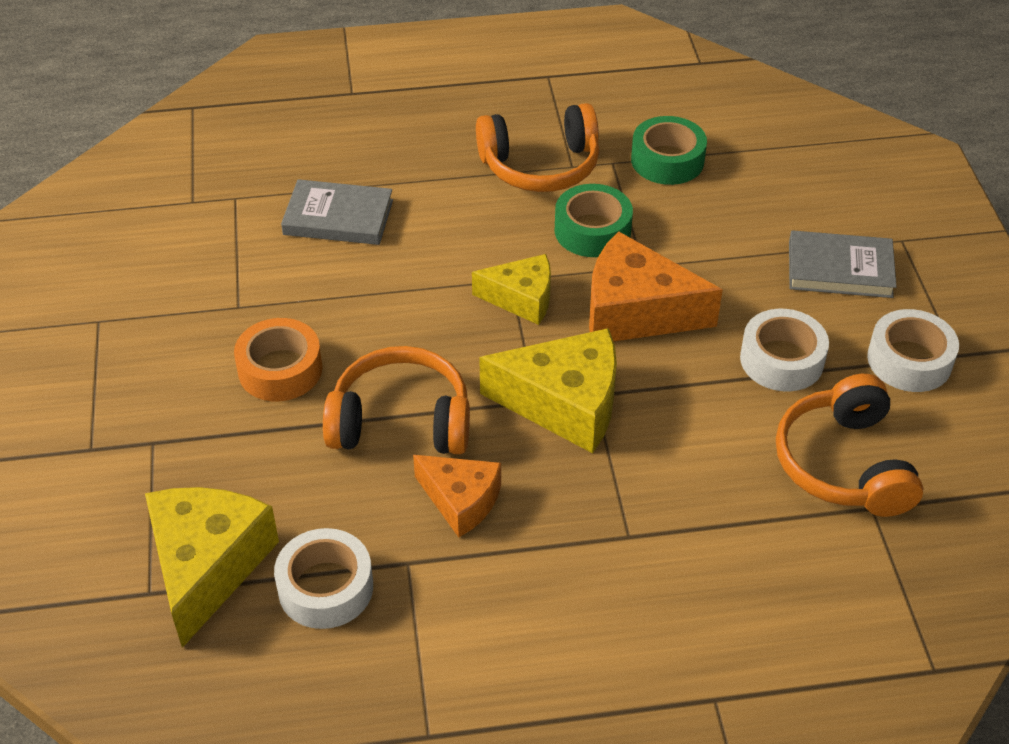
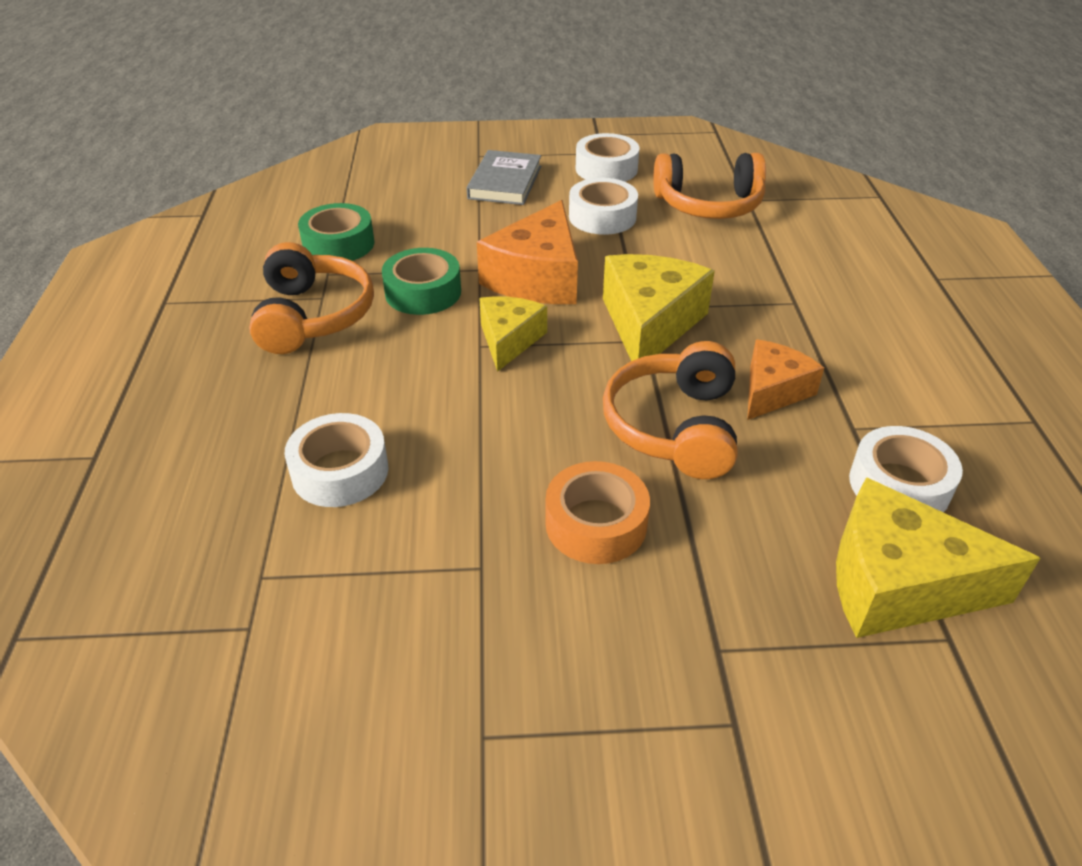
camera: 85 degrees left, 5 degrees down
grey book [281,179,393,245] -> white tape [285,413,388,507]

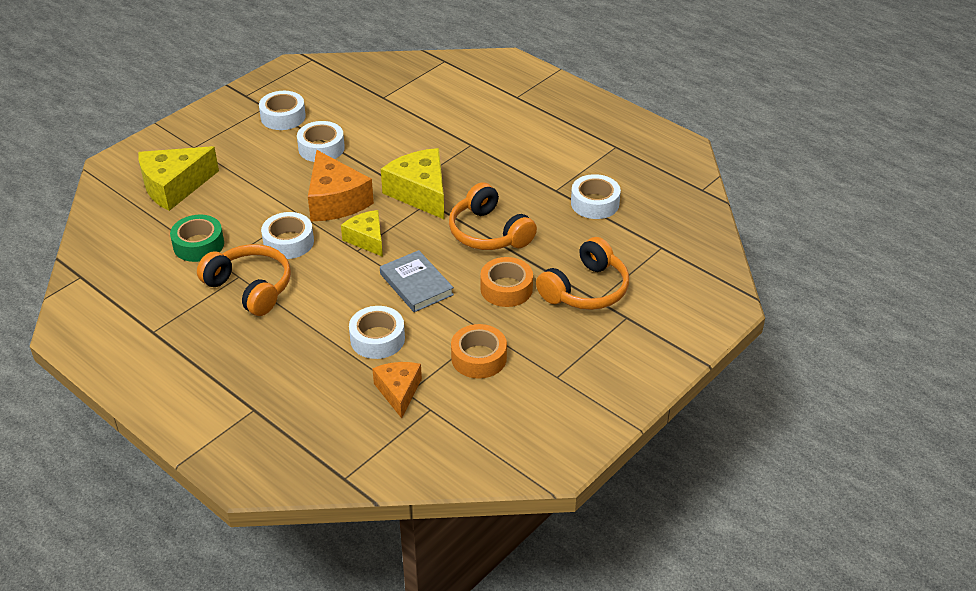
camera: 45 degrees left, 0 degrees up
green tape [382,248,461,315] -> white tape [261,212,314,259]
grey book [467,150,541,205] -> grey book moved to [380,250,454,312]
orange headphones [653,153,766,219] -> orange headphones moved to [536,237,629,310]
orange cheese [747,339,824,420] -> orange cheese moved to [372,362,422,418]
yellow cheese [836,477,1040,638] -> yellow cheese moved to [138,146,219,211]
none -> orange tape [451,324,507,379]

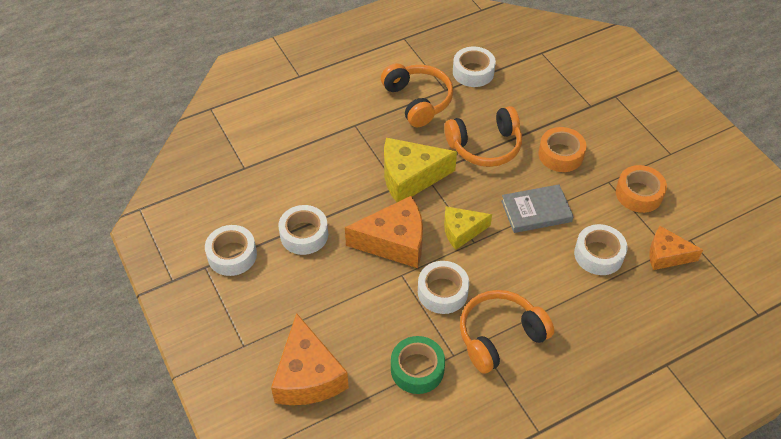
camera: 70 degrees left, 10 degrees up
yellow cheese [138,146,219,211] -> orange cheese [271,313,349,405]
orange headphones [536,237,629,310] -> orange headphones moved to [381,63,453,127]

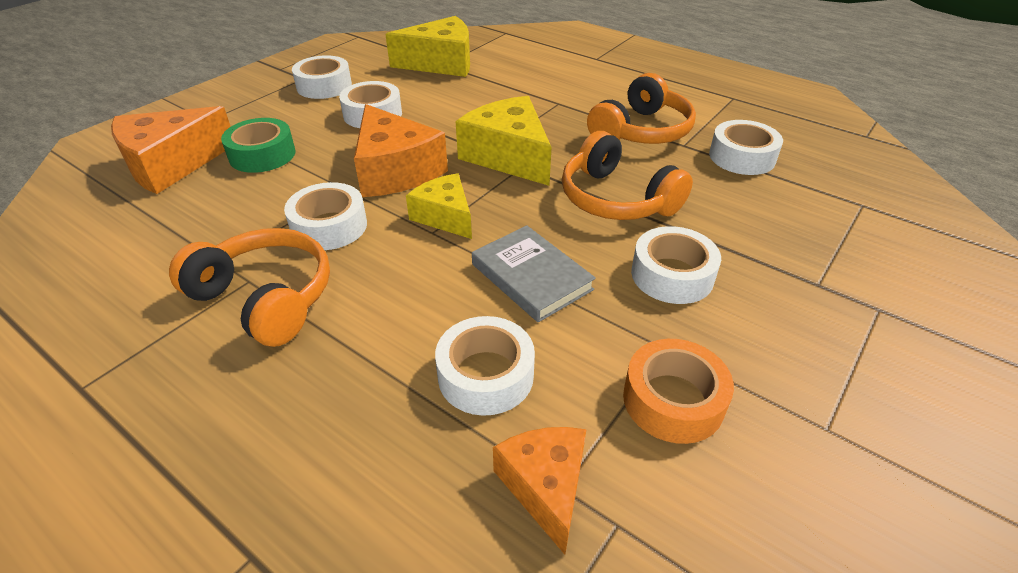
camera: 65 degrees right, 10 degrees down
green tape [391,336,445,394] -> green tape moved to [221,118,296,173]
orange tape [538,127,587,172] -> white tape [631,226,721,304]
none -> yellow cheese [385,16,470,77]

